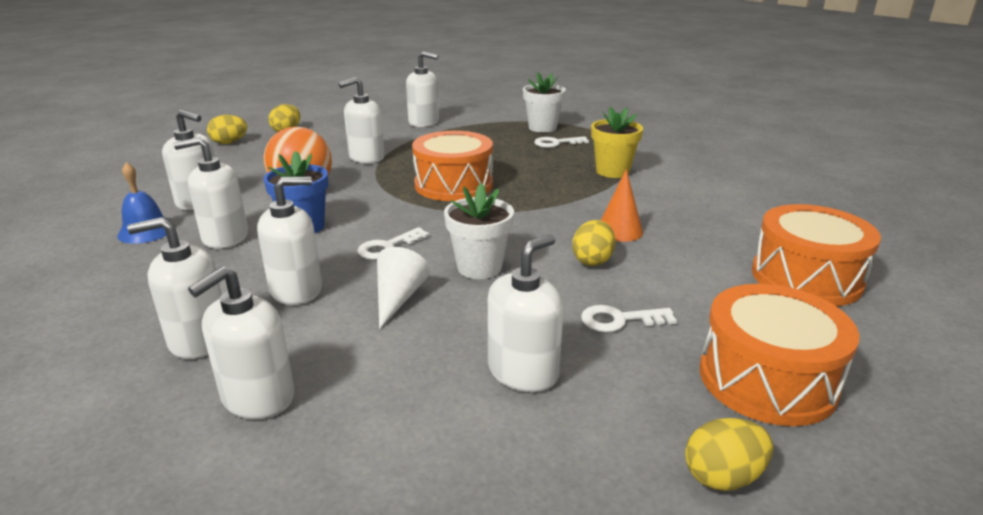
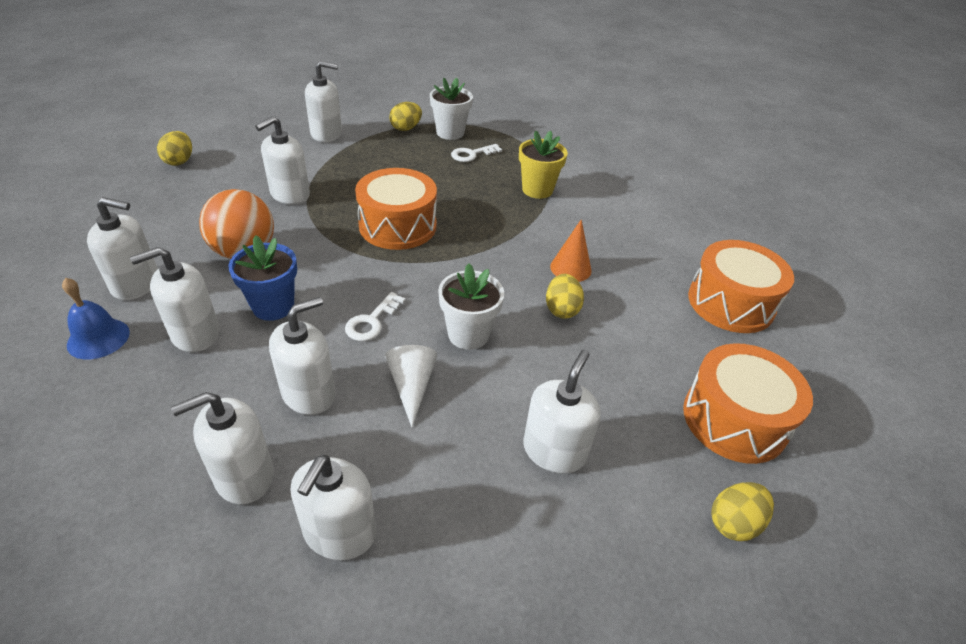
camera: 20 degrees left, 15 degrees up
yellow egg [207,115,247,144] -> yellow egg moved to [389,102,422,131]
white key [581,305,677,332] -> none

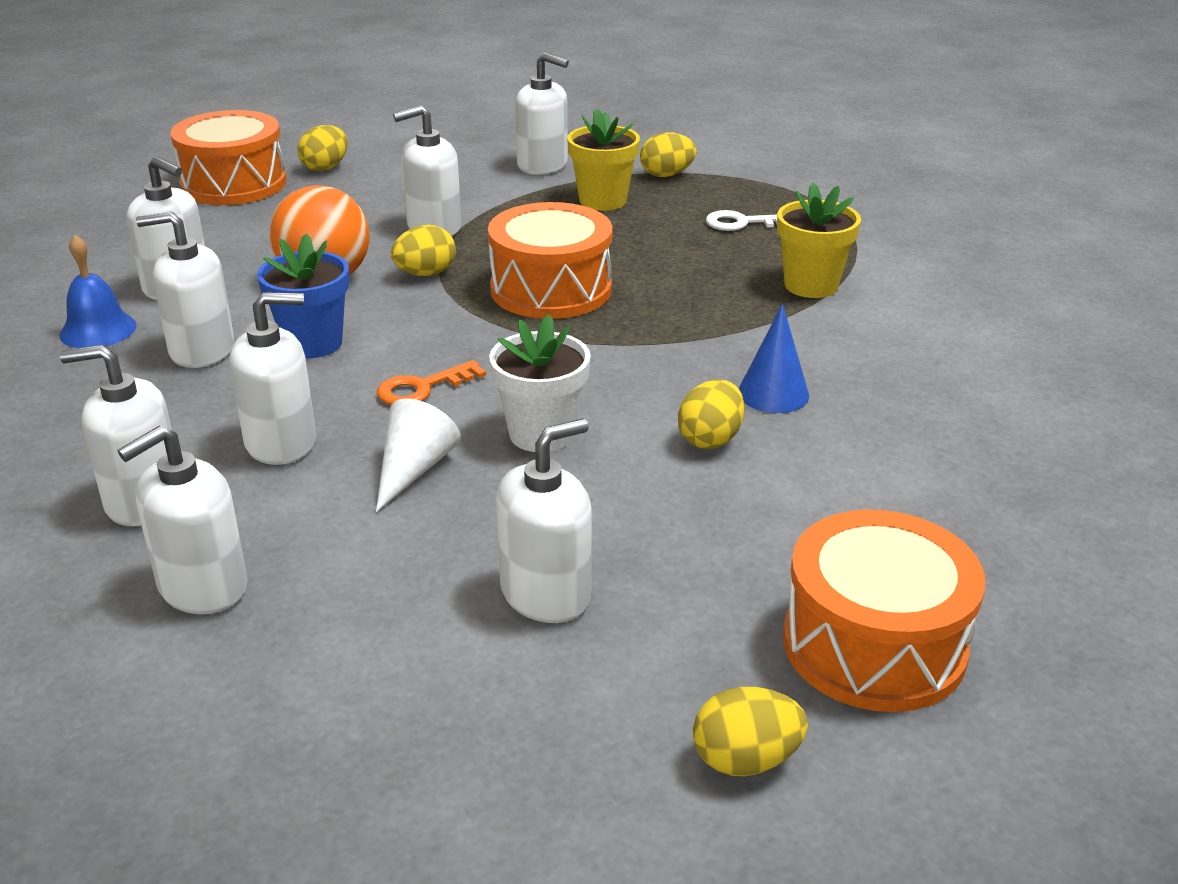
camera: 30 degrees right, 10 degrees down
white key [345,292,406,341] -> orange key [377,360,486,405]
white flower pot [430,78,473,140] -> none
orange cone [550,219,592,282] -> blue cone [739,304,809,413]
orange drum [688,240,794,333] -> orange drum moved to [170,110,287,205]
none -> yellow egg [391,225,456,276]
none -> yellow flower pot [567,108,640,211]

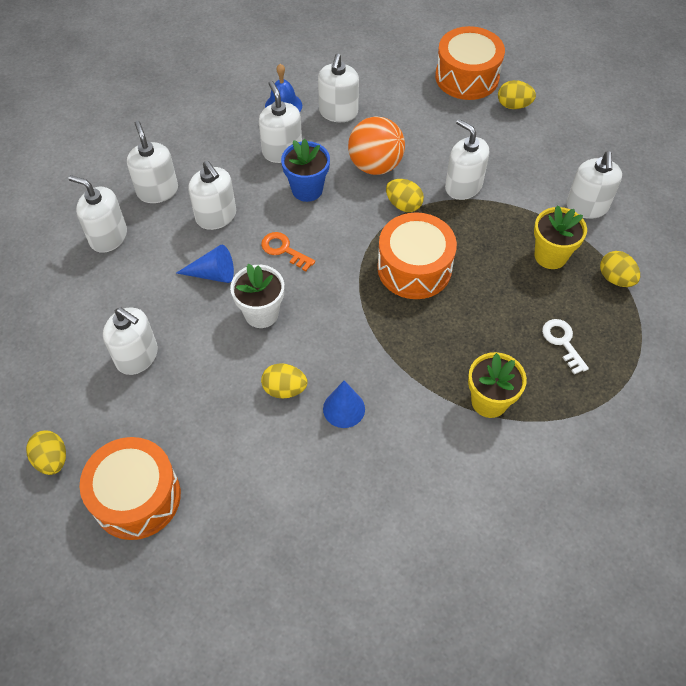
camera: 70 degrees right, 25 degrees up
white cone [376,398,461,512] -> blue cone [177,245,234,283]

